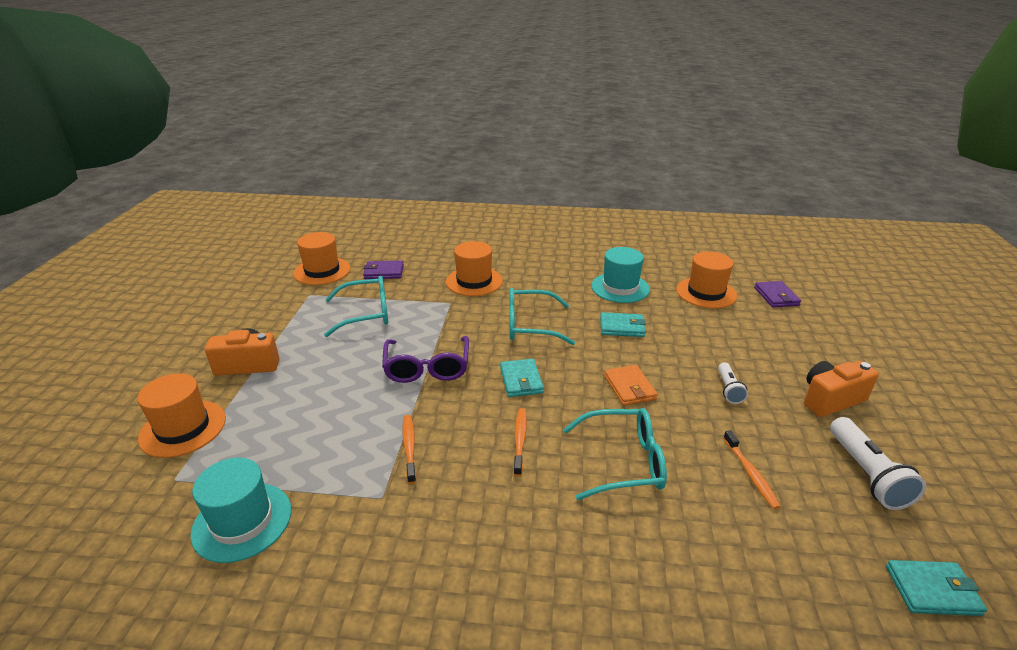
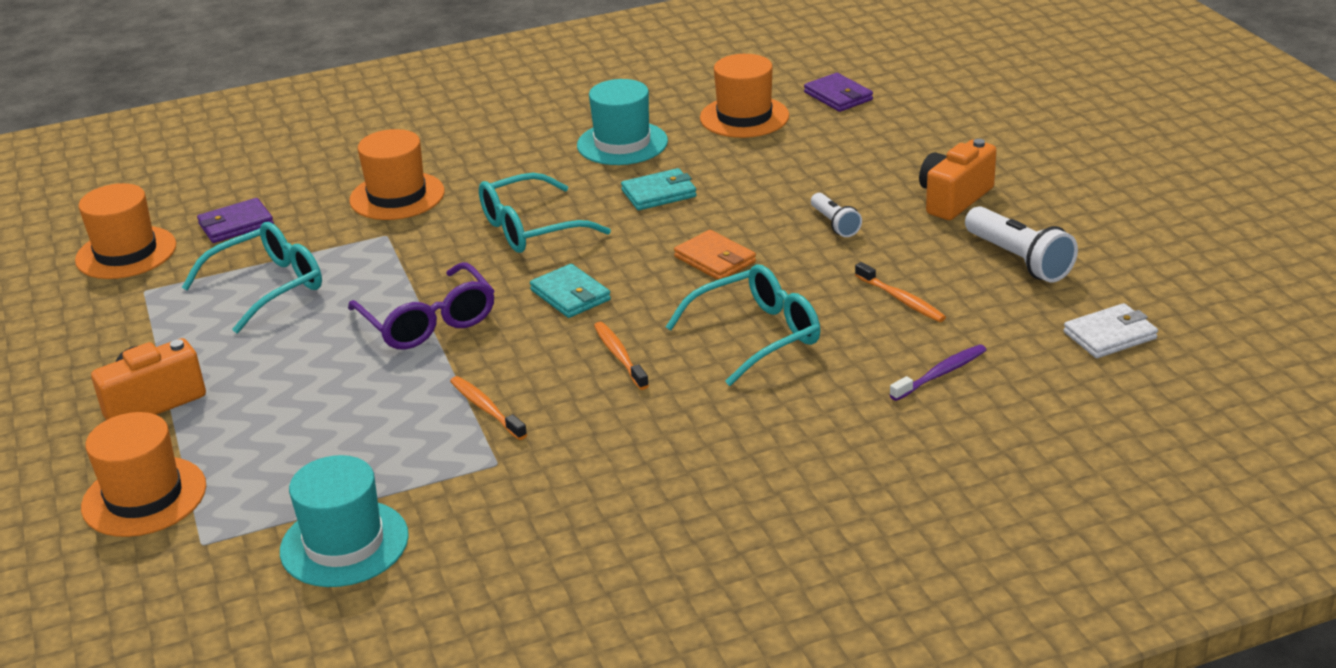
camera: 25 degrees left, 0 degrees up
turquoise wallet [886,560,987,616] -> white wallet [1064,303,1158,358]
none -> purple toothbrush [890,344,986,401]

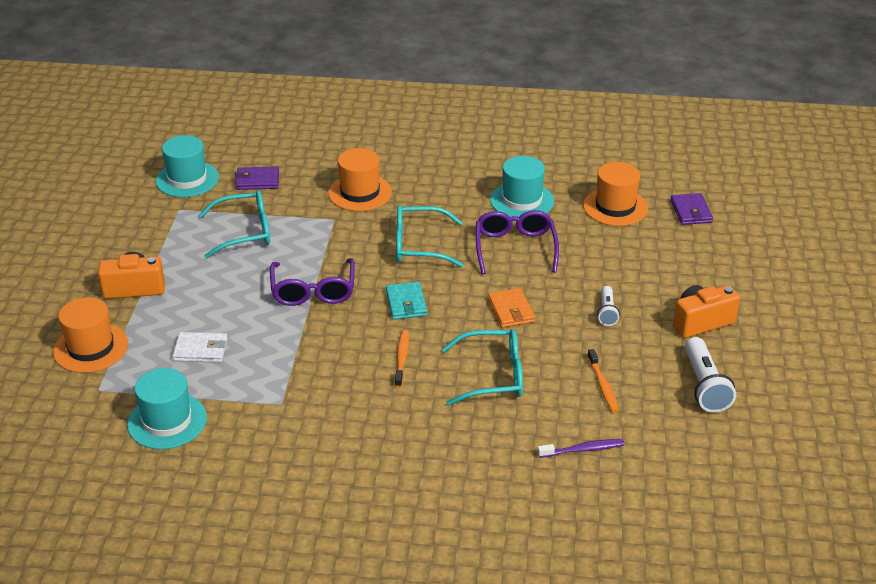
camera: 25 degrees right, 5 degrees up
orange hat [75,183,176,279] -> turquoise hat [155,135,219,197]
orange toothbrush [450,376,527,440] -> none
turquoise wallet [621,168,697,210] -> purple glasses [476,210,559,274]
white wallet [1064,303,1158,358] -> white wallet moved to [172,332,228,363]

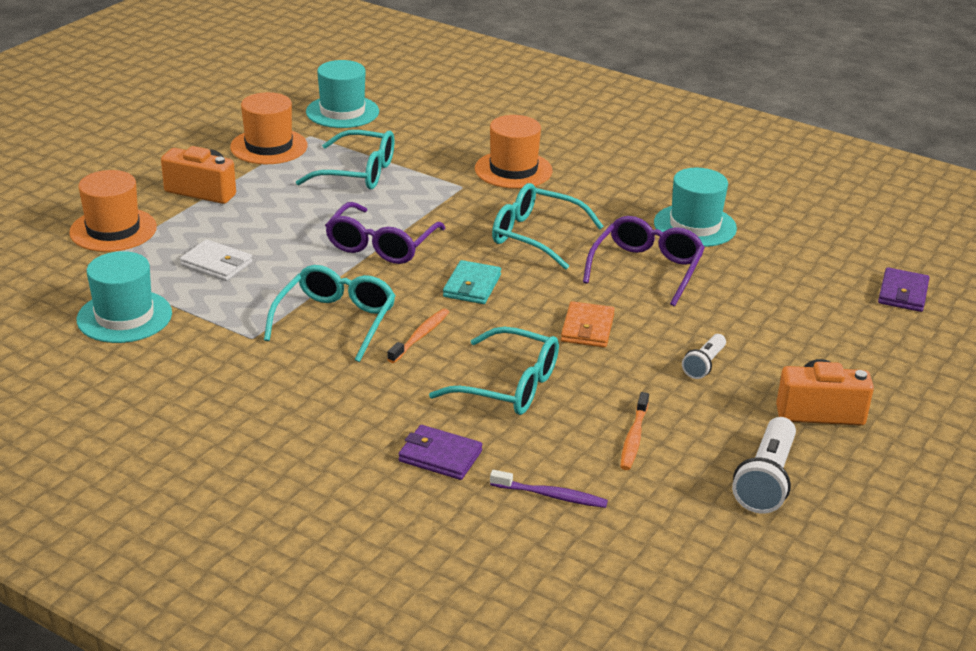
camera: 25 degrees right, 5 degrees down
purple wallet [235,166,279,190] -> purple wallet moved to [399,425,482,480]
orange hat [583,162,648,226] -> orange hat moved to [230,92,308,164]
none -> turquoise glasses [264,265,396,362]

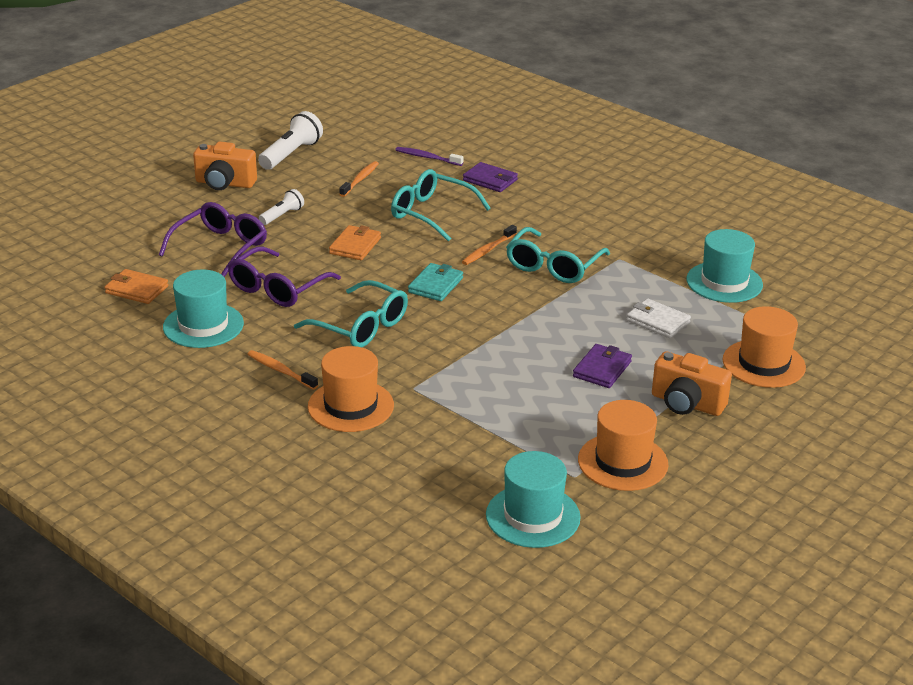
camera: 170 degrees left, 0 degrees up
turquoise glasses [296,130,395,190] -> none
purple glasses [325,202,446,264] -> purple glasses moved to [159,202,267,277]
purple wallet [878,267,930,312] -> purple wallet moved to [573,344,632,388]
none -> orange wallet [105,269,169,304]
none -> orange toothbrush [247,350,318,390]

